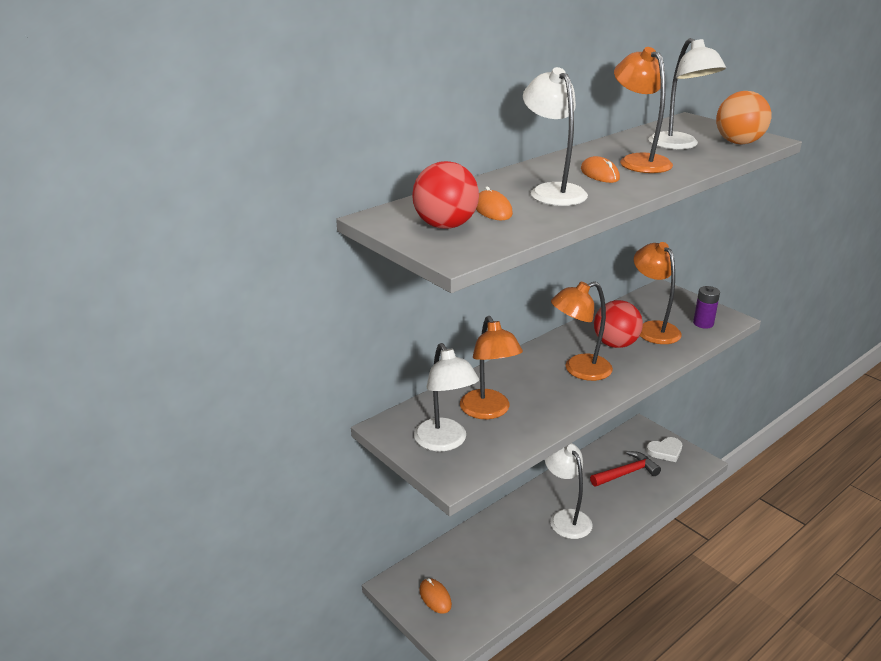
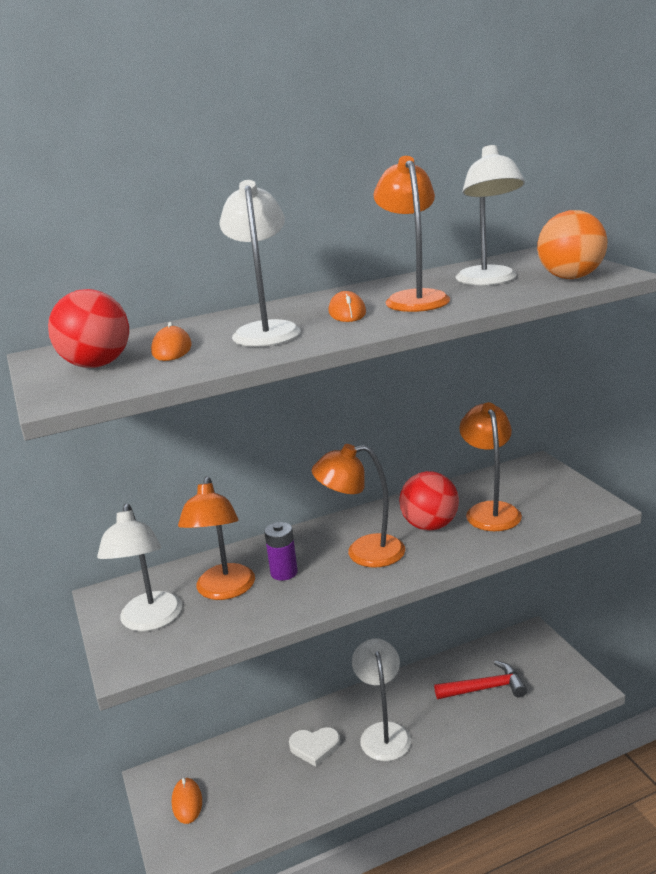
camera: 20 degrees right, 5 degrees down
white heart [646,437,682,462] -> white heart moved to [289,727,340,767]
purple battery [693,286,720,329] -> purple battery moved to [264,522,298,581]

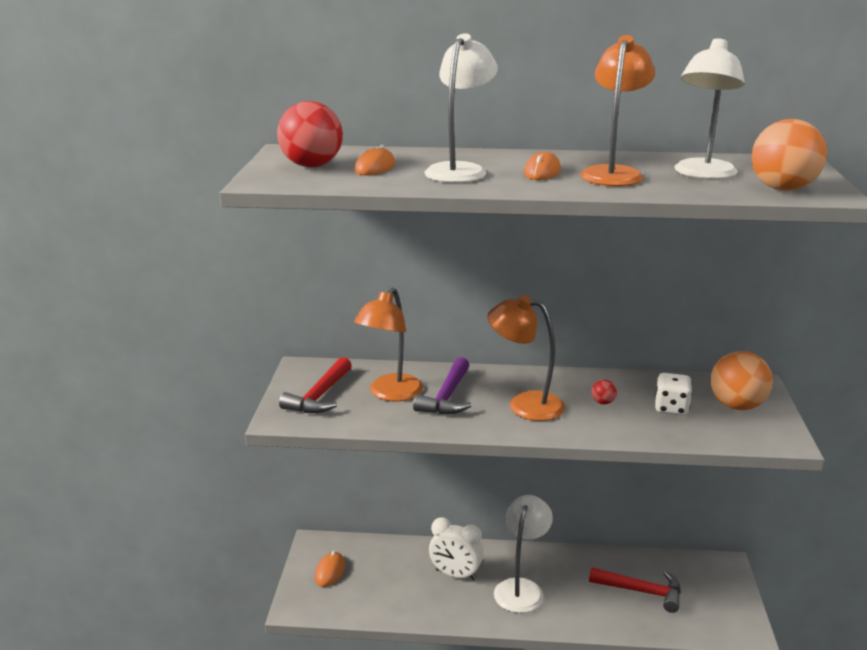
camera: 25 degrees right, 0 degrees up
white lamp [97,503,182,631] -> red hammer [279,357,352,413]
purple battery [264,522,298,581] -> purple hammer [413,357,472,414]
white heart [289,727,340,767] -> white clock [429,517,484,580]
red ball [399,471,459,531] -> red ball [591,379,617,404], size x0.43
orange lamp [459,402,522,531] -> white dice [655,373,692,416]
none -> orange ball [710,351,773,410]

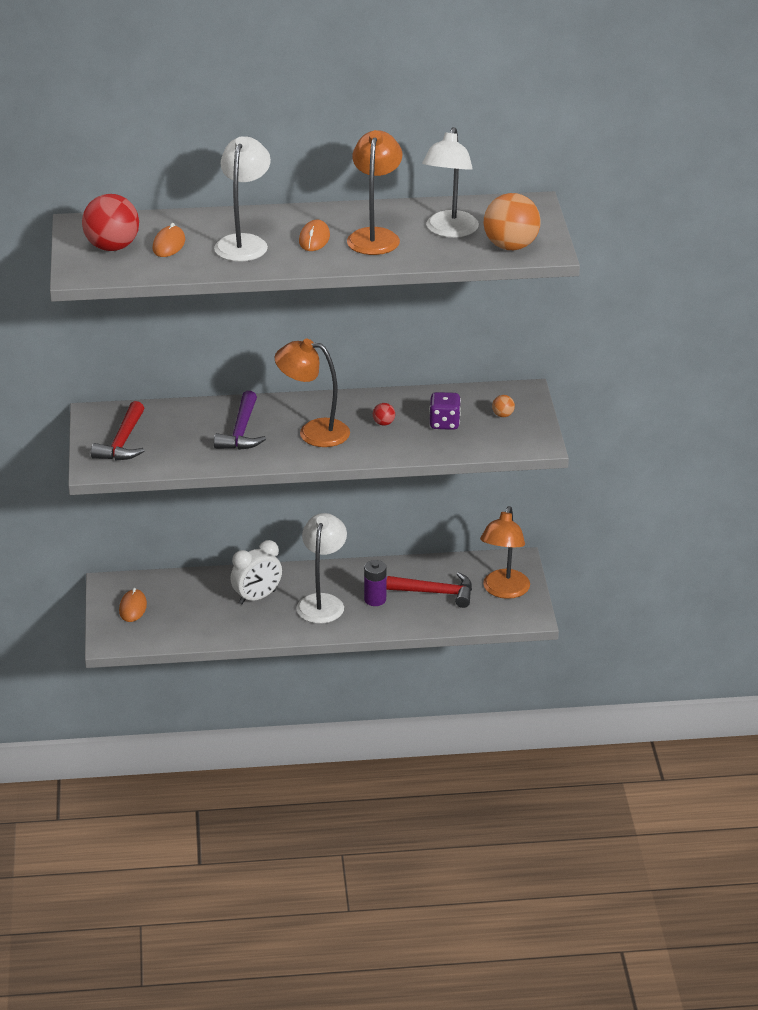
camera: 10 degrees left, 10 degrees up
orange lamp [354,288,423,402] -> orange lamp moved to [480,506,530,599]
white clock [429,517,484,580] -> white clock turned 45 degrees counterclockwise [231,540,282,604]
white dice [655,373,692,416] -> purple dice [429,392,461,430]
orange ball [710,351,773,410] -> orange ball [492,395,515,417], size x0.43
none -> purple battery [364,560,386,606]

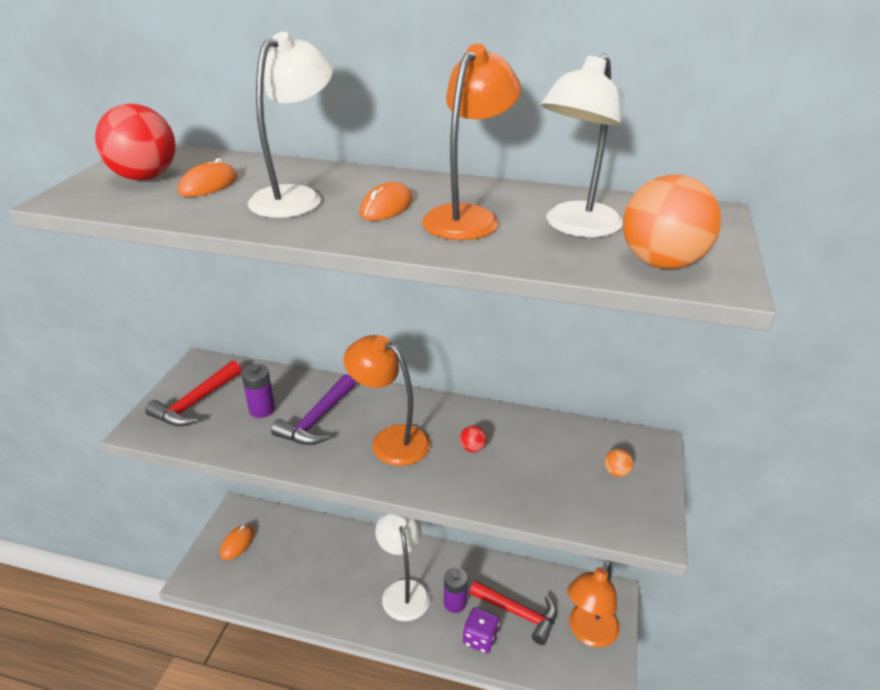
camera: 20 degrees right, 0 degrees up
white clock [231,540,282,604] -> none
white lamp [297,513,347,624] -> white lamp turned 45 degrees counterclockwise [375,513,430,621]
purple dice [429,392,461,430] -> purple dice moved to [463,607,500,653]
none -> purple battery [241,364,275,418]

